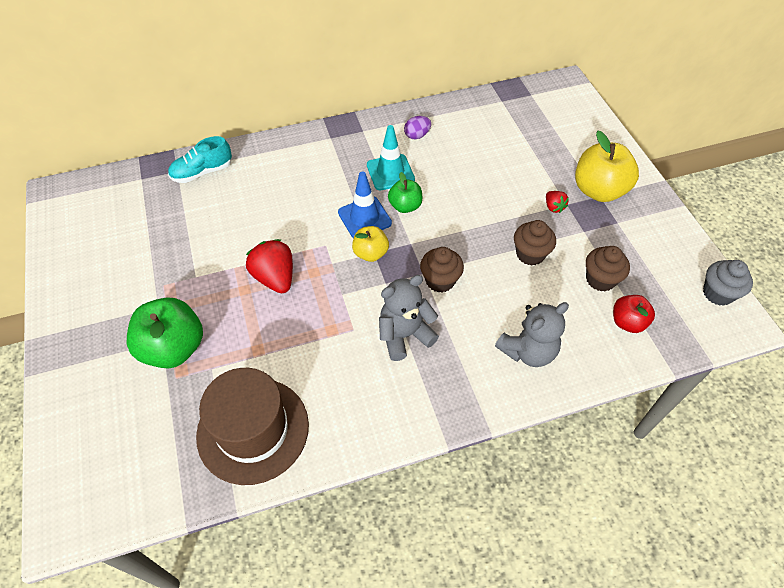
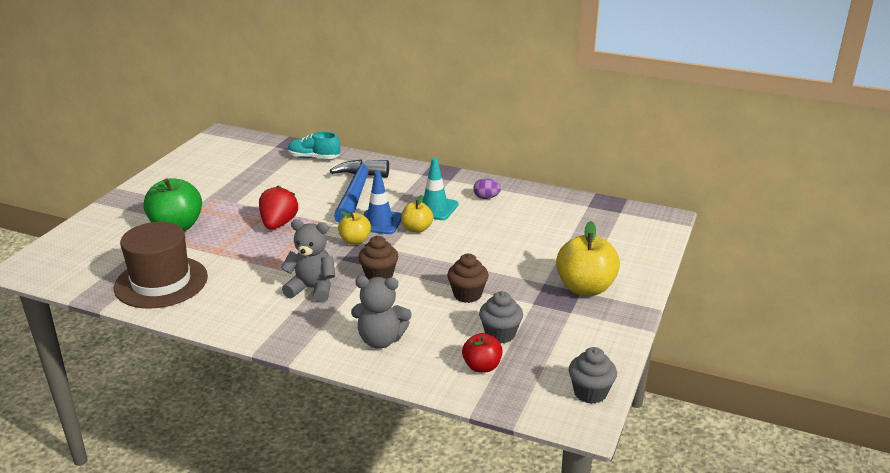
camera: 40 degrees right, 25 degrees down
green apple [388,172,422,213] -> yellow apple [401,195,433,233]
red strawberry [546,191,569,213] -> none
brown cupcake [586,246,630,292] -> grey cupcake [479,291,523,344]
none -> blue hammer [330,159,389,223]

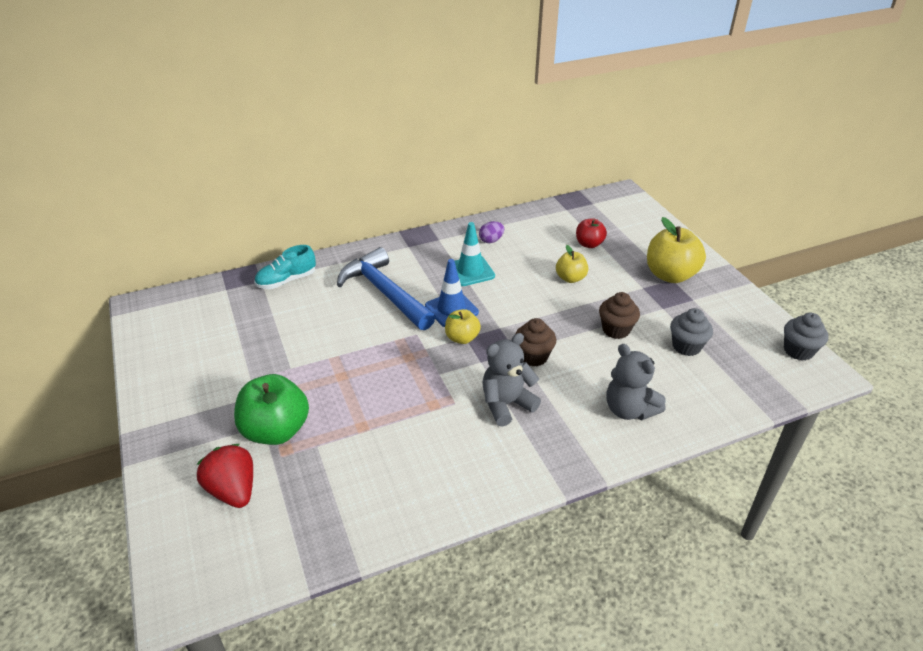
camera: 45 degrees left, 10 degrees up
brown hat [114,222,208,309] -> none
red strawberry [259,186,298,230] -> red strawberry moved to [197,444,253,508]
grey teddy bear [351,276,412,349] -> grey teddy bear turned 90 degrees clockwise [606,344,666,420]
yellow apple [401,195,433,233] -> yellow apple moved to [556,245,588,283]
red apple [462,333,503,373] -> red apple moved to [576,218,607,248]

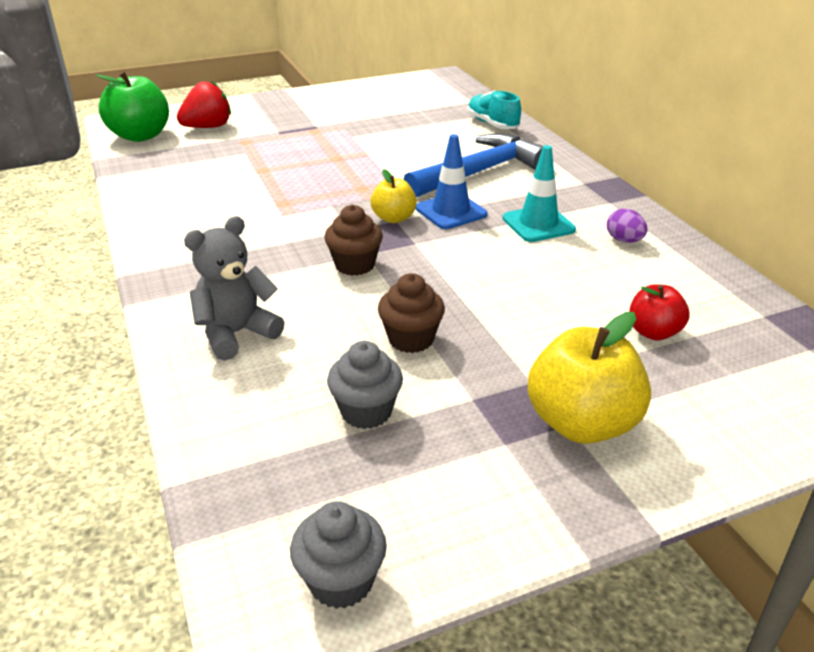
camera: 90 degrees right, 5 degrees down
green apple [234,374,309,445] -> green apple moved to [96,71,169,142]
grey teddy bear [482,333,541,427] -> none
yellow apple [556,245,588,283] -> none

